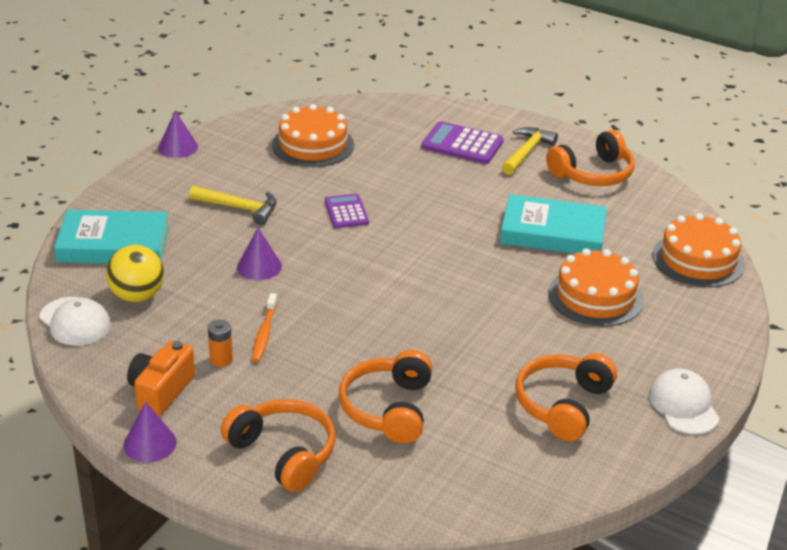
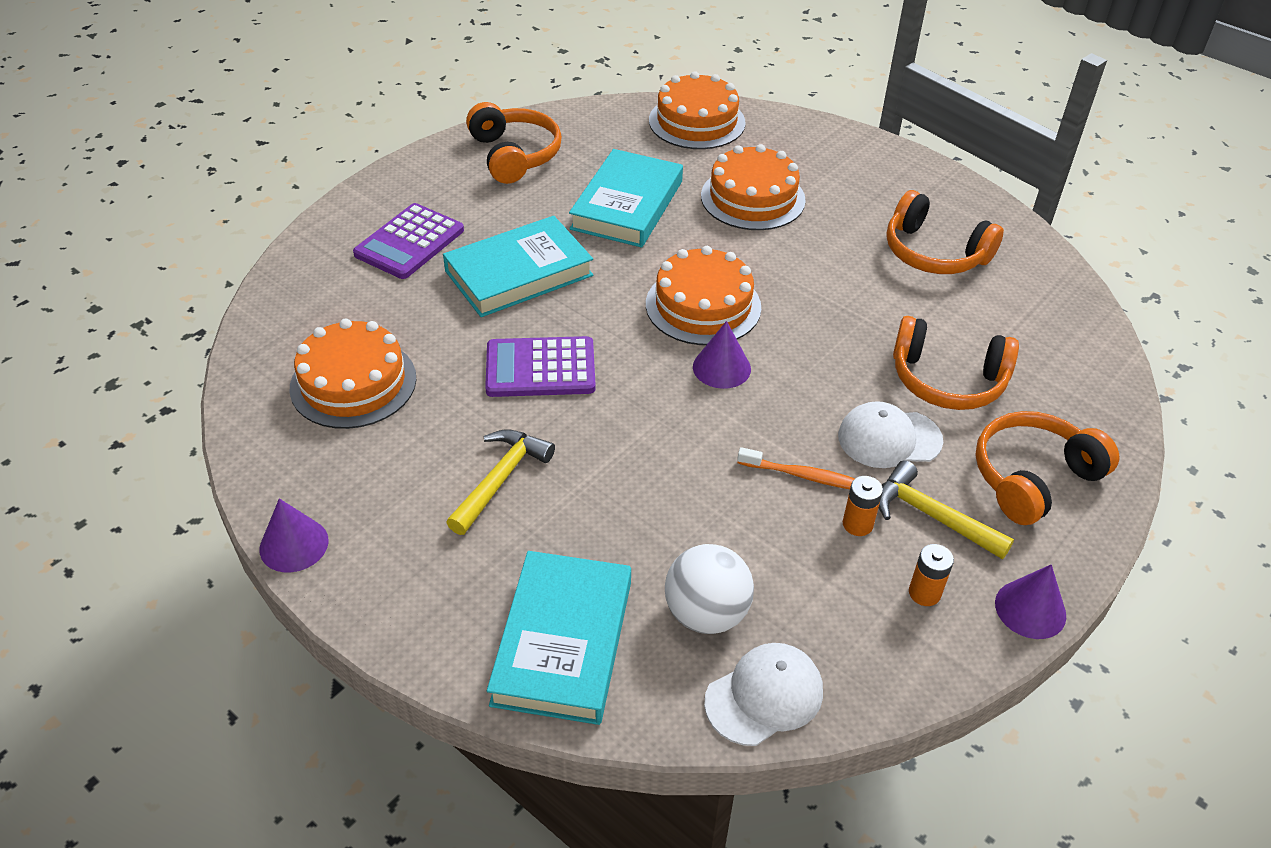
camera: 80 degrees left, 10 degrees up
yellow ball [106,245,164,302] -> white ball [665,544,754,634]
orange camera [127,340,195,416] -> orange battery [909,544,954,606]
purple cone [237,228,282,280] -> purple cone moved to [693,321,751,389]
purple calculator [325,194,369,228] -> purple calculator [485,336,596,397], size x1.51
yellow hammer [502,127,558,175] -> yellow hammer moved to [879,460,1014,559]
white cap [649,369,720,434] -> white cap moved to [838,401,943,468]
none -> turquoise book [443,216,593,317]
none -> orange cake [646,246,761,345]

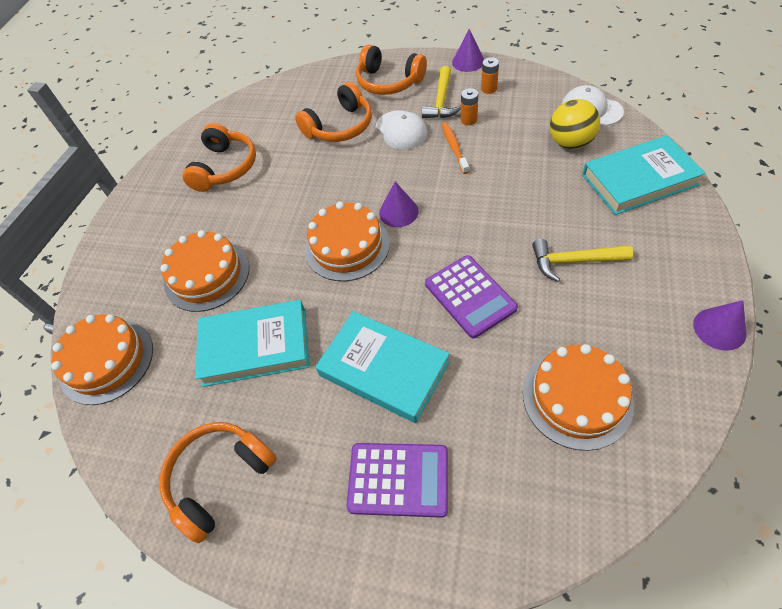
camera: 110 degrees left, 10 degrees up
white ball [665,544,754,634] -> yellow ball [550,99,600,149]
orange headphones [893,316,1019,410] -> orange headphones turned 60 degrees clockwise [295,82,372,142]

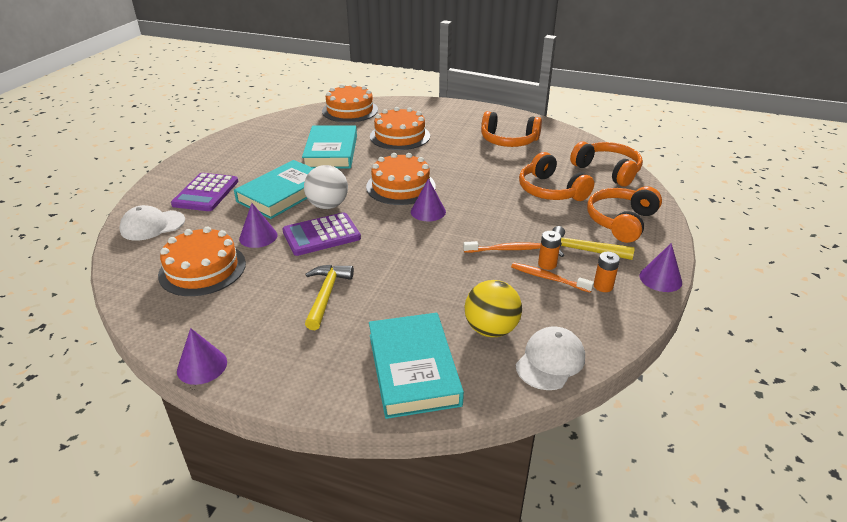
camera: 90 degrees right, 20 degrees down
orange headphones [159,422,277,543] -> orange headphones moved to [570,141,643,186]
white cap [376,111,428,150] -> white cap moved to [119,205,185,241]
none -> purple cone [239,203,277,248]
none -> white ball [304,165,348,209]
none -> orange toothbrush [511,262,594,293]

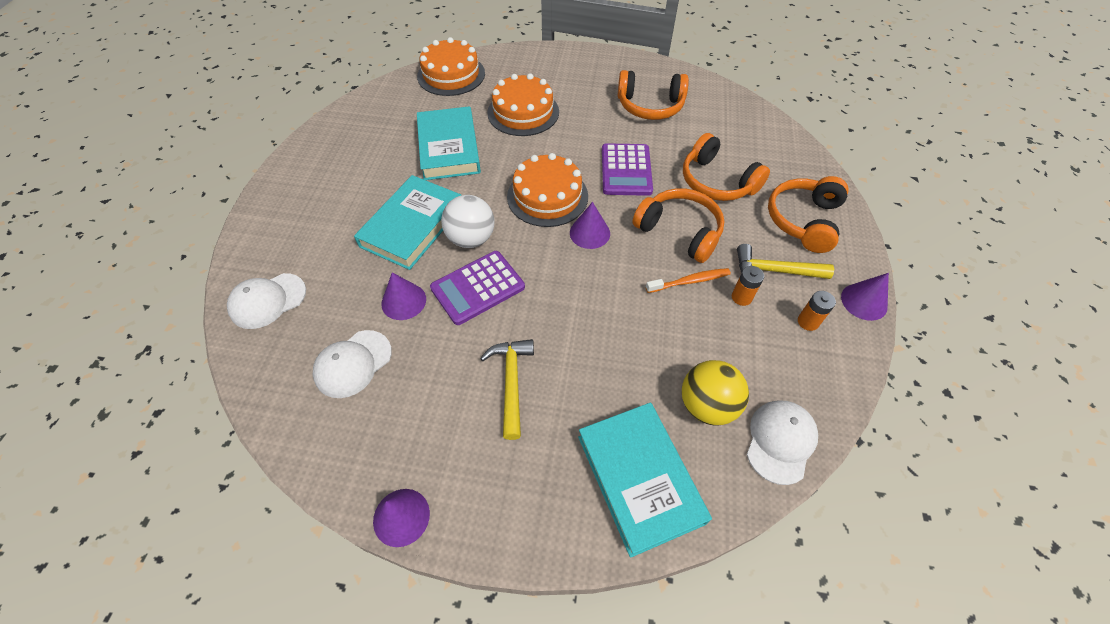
camera: 10 degrees left, 20 degrees up
orange cake [158,227,246,296] -> white cap [313,330,392,398]
purple calculator [171,173,238,211] -> purple calculator moved to [602,143,653,196]
orange toothbrush [511,262,594,293] -> none
orange headphones [570,141,643,186] -> orange headphones moved to [633,188,725,263]

